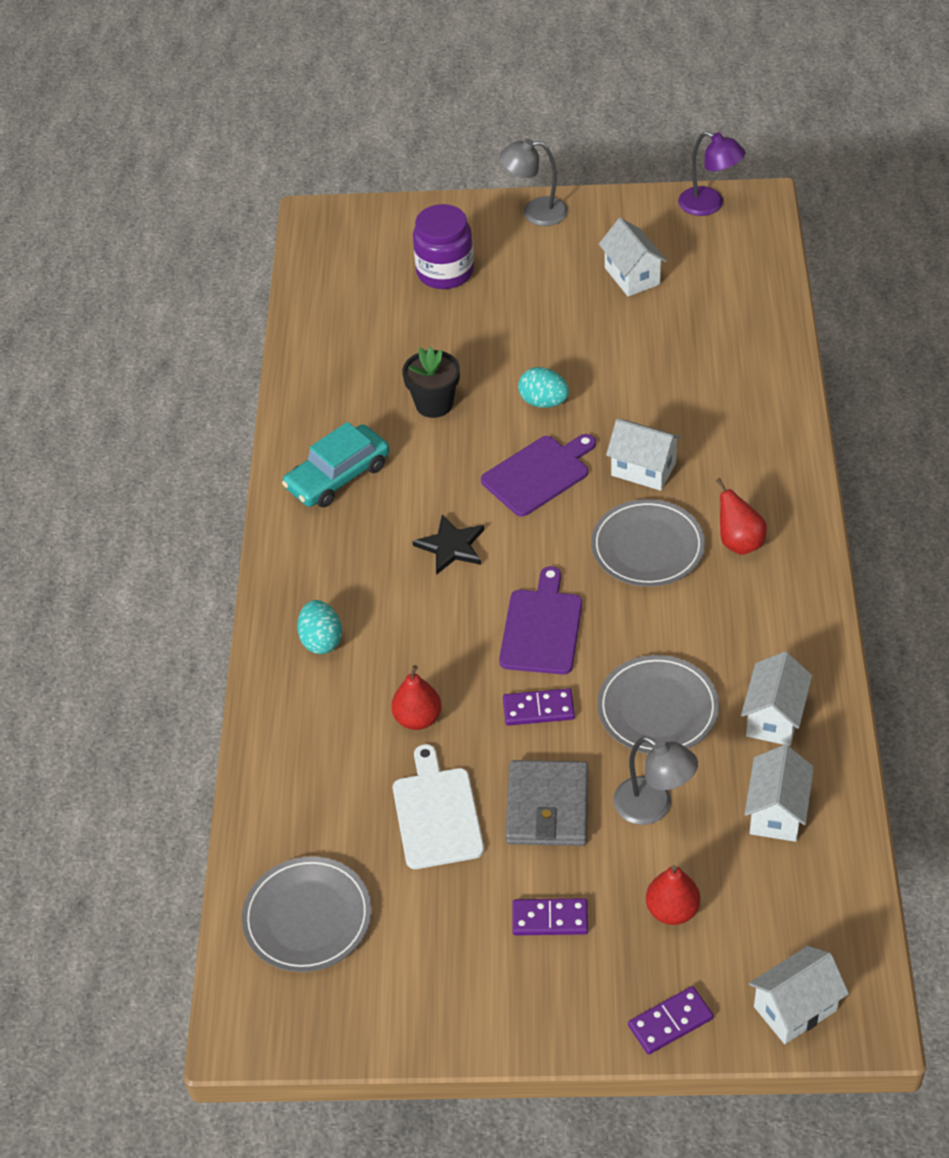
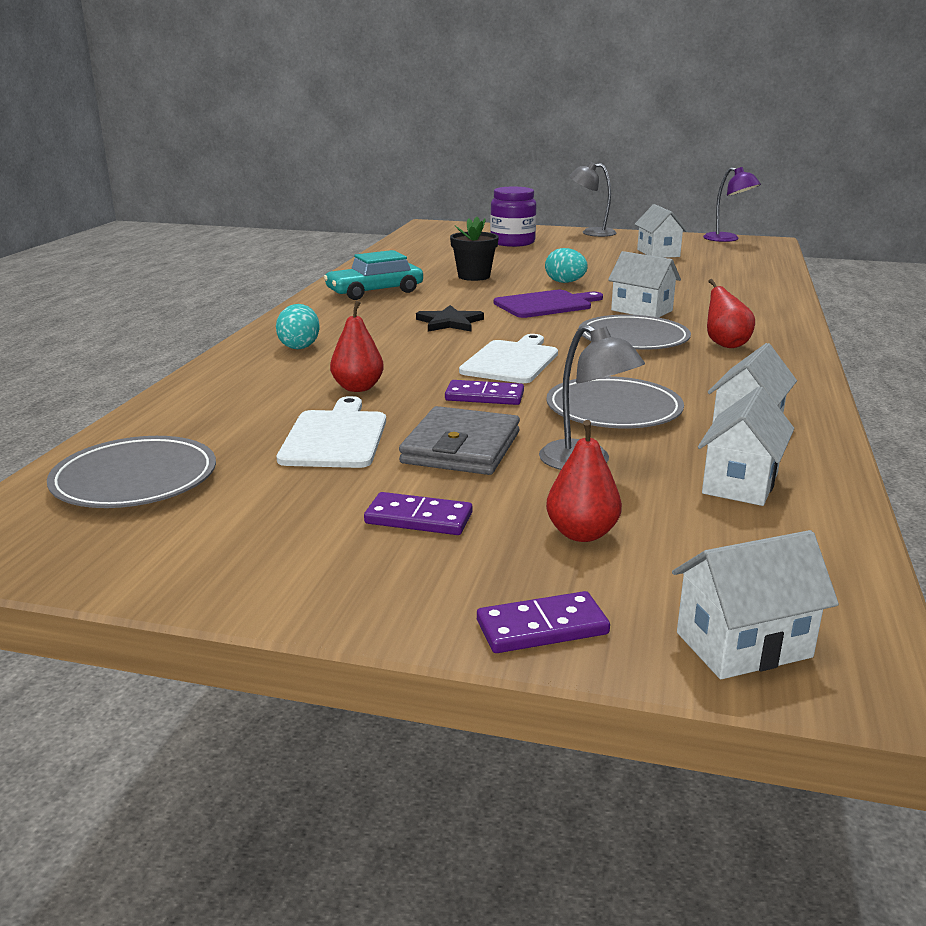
camera: 10 degrees right, 25 degrees down
purple cutting board [499,566,582,675] -> white cutting board [459,334,558,383]

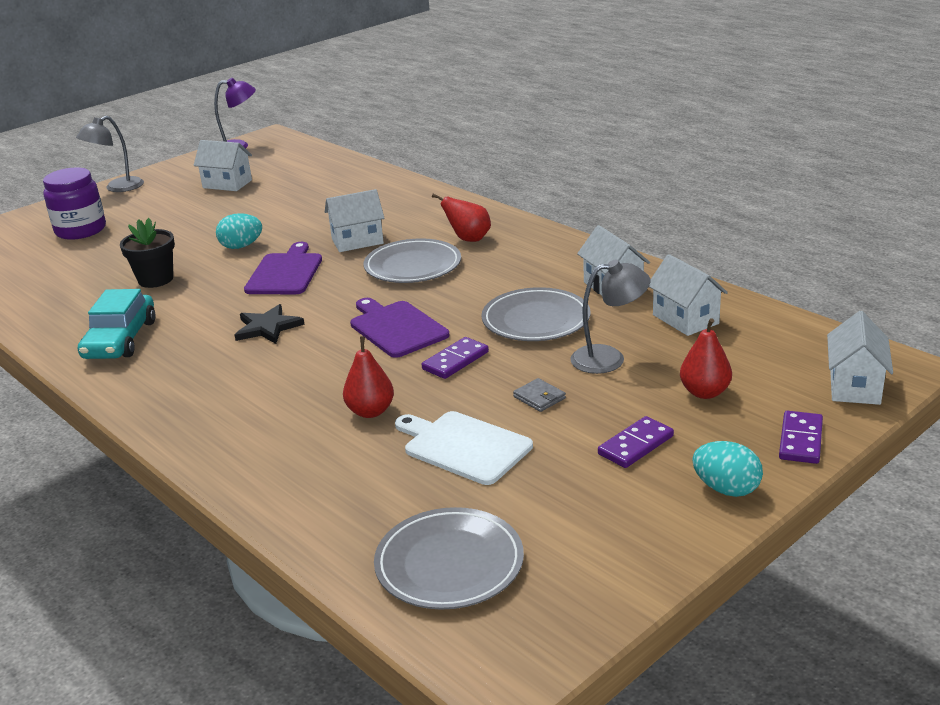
camera: 55 degrees left, 5 degrees up
turquoise egg [276,304,320,349] -> turquoise egg moved to [692,441,763,497]
grey wallet [399,406,520,475] -> grey wallet [513,378,566,412], size x0.46
white cutting board [459,334,558,383] -> purple cutting board [350,298,449,358]

